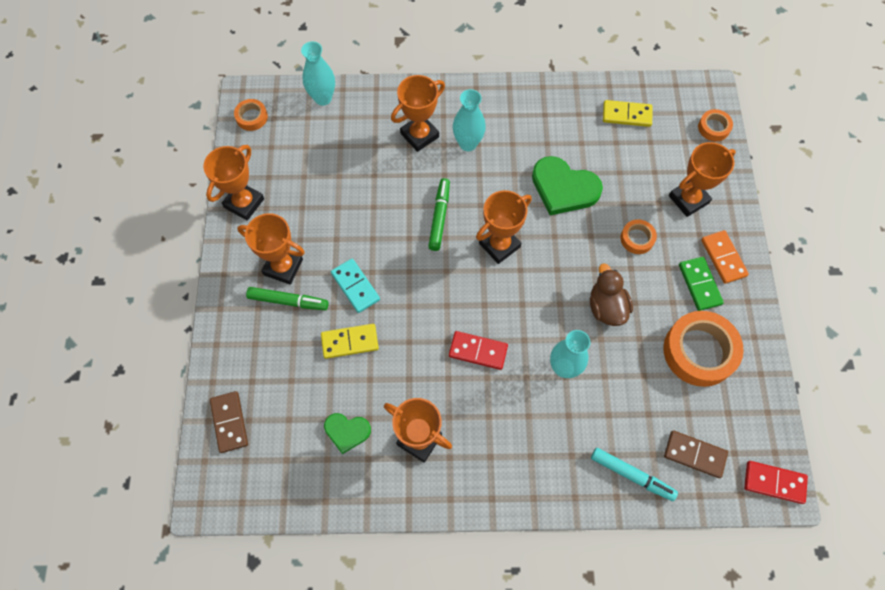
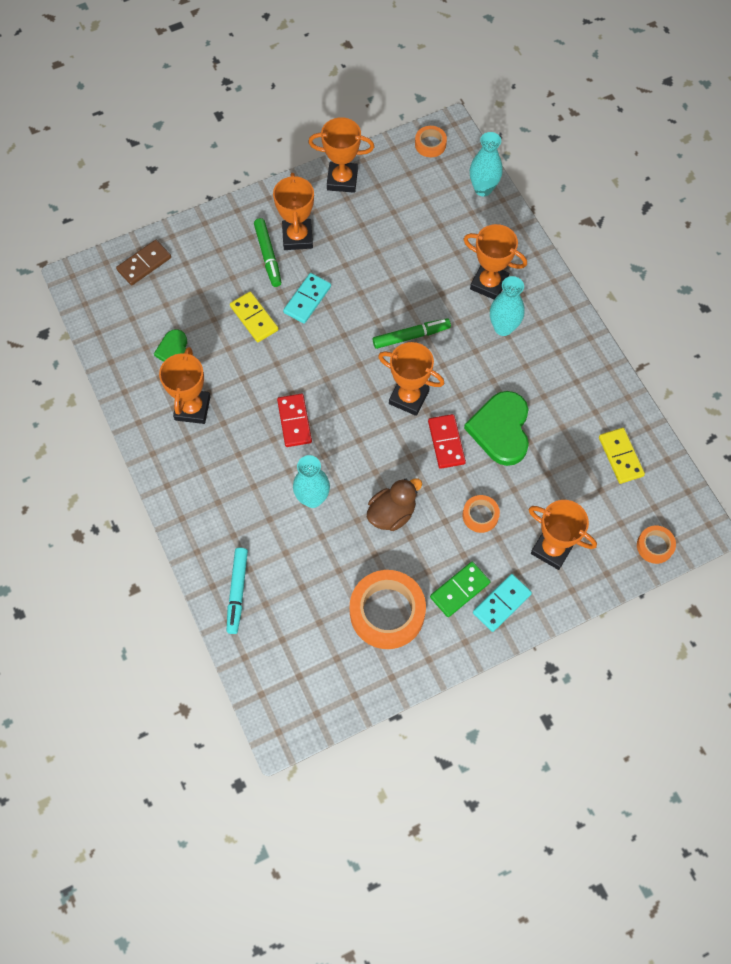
camera: 65 degrees right, 0 degrees up
brown domino [664,430,728,478] -> none
orange domino [701,230,749,284] -> turquoise domino [473,574,532,632]
red domino [744,461,808,504] -> red domino moved to [428,414,466,469]

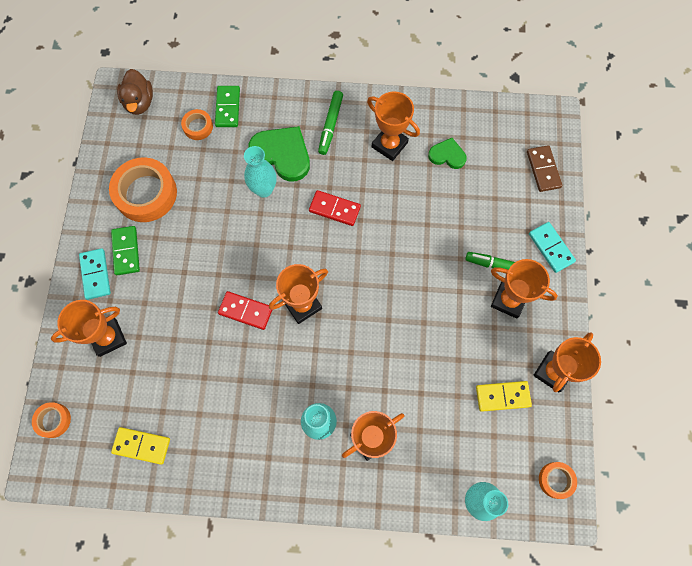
camera: 120 degrees right, 5 degrees up
turquoise marker [227,548,248,634] -> green domino [215,86,240,127]
yellow domino [230,291,278,342] -> yellow domino moved to [476,381,532,412]
turquoise domino [283,273,331,324] -> turquoise domino moved to [529,222,576,273]
brown duck [367,479,422,531] -> brown duck moved to [117,69,153,115]
green marker [373,319,451,349] -> green marker moved to [318,91,343,155]
orange tape [462,495,500,533] -> orange tape moved to [181,109,213,140]
green heart [464,391,529,466] -> green heart moved to [248,126,310,182]

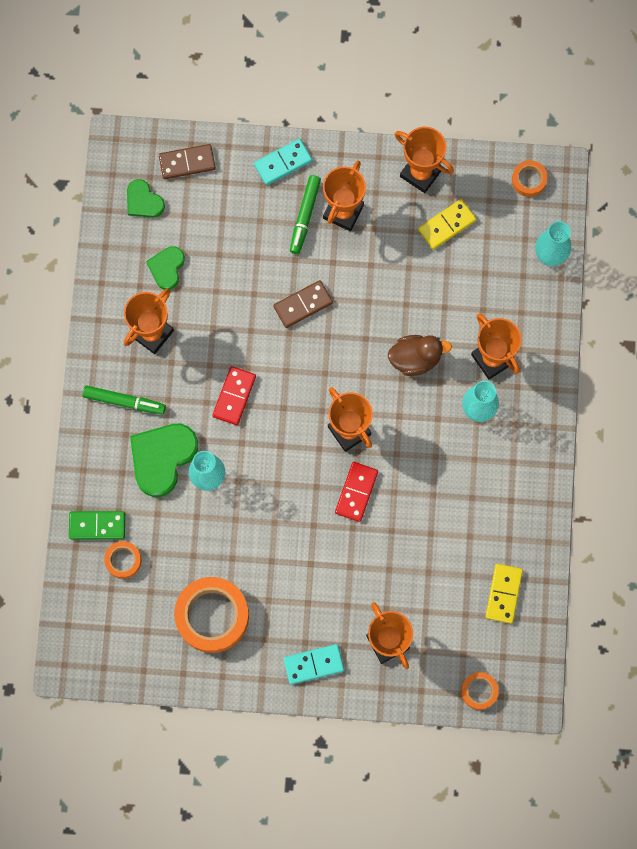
camera: 90 degrees left, 5 degrees up
green domino [111,226,140,275] -> none
brown duck [117,69,153,115] -> brown duck moved to [388,335,452,376]
yellow domino [476,381,532,412] -> yellow domino turned 60 degrees clockwise [418,199,476,249]
none -> green heart [127,179,165,218]
none -> brown domino [273,280,333,328]

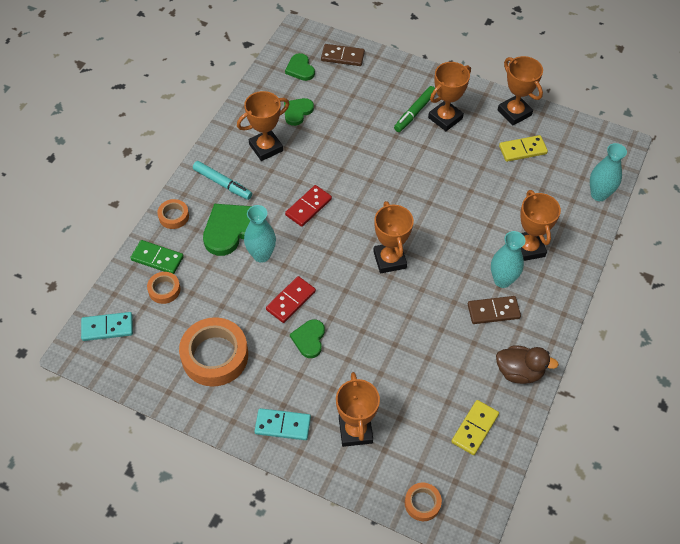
camera: 20 degrees right, 20 degrees down
green marker [82,385,166,415] -> turquoise marker [193,161,252,200]
turquoise domino [254,138,312,185] -> turquoise domino moved to [81,312,133,341]
brown domino [273,280,333,328] -> brown domino moved to [468,296,521,324]
red domino [335,462,378,522] -> red domino moved to [266,276,316,323]
brown duck [388,335,452,376] -> brown duck moved to [496,346,559,384]
orange tape [512,160,548,197] -> orange tape moved to [158,199,189,229]
none -> green heart [290,319,325,358]

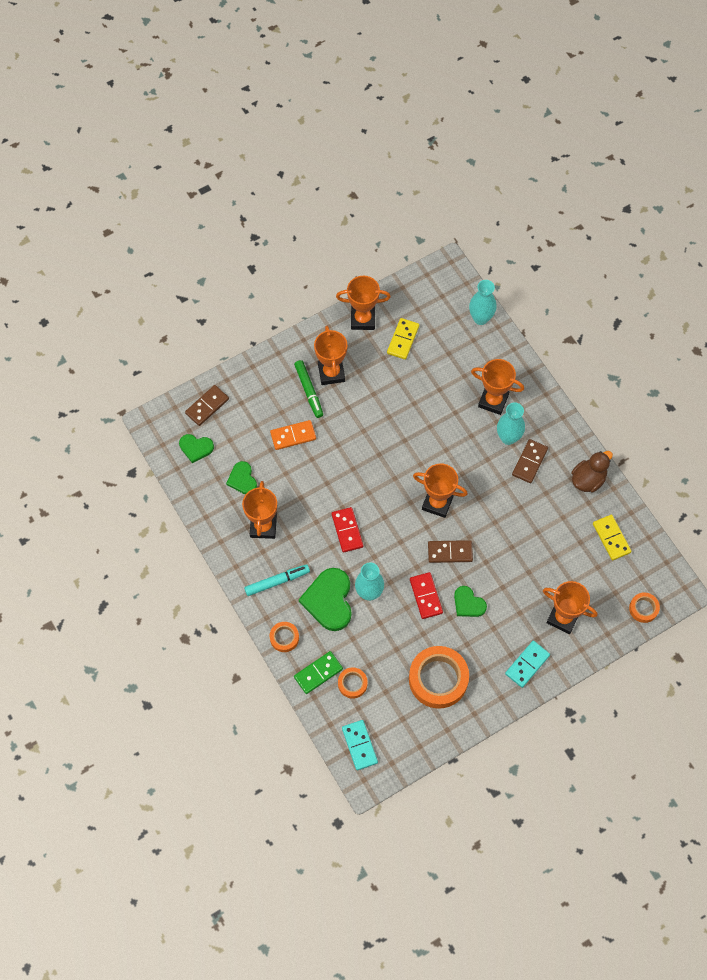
camera: 55 degrees left, 10 degrees up
turquoise domino [81,312,133,341] -> turquoise domino turned 45 degrees counterclockwise [342,720,378,770]
none -> orange domino [270,420,316,450]
none -> brown domino [428,540,473,563]

